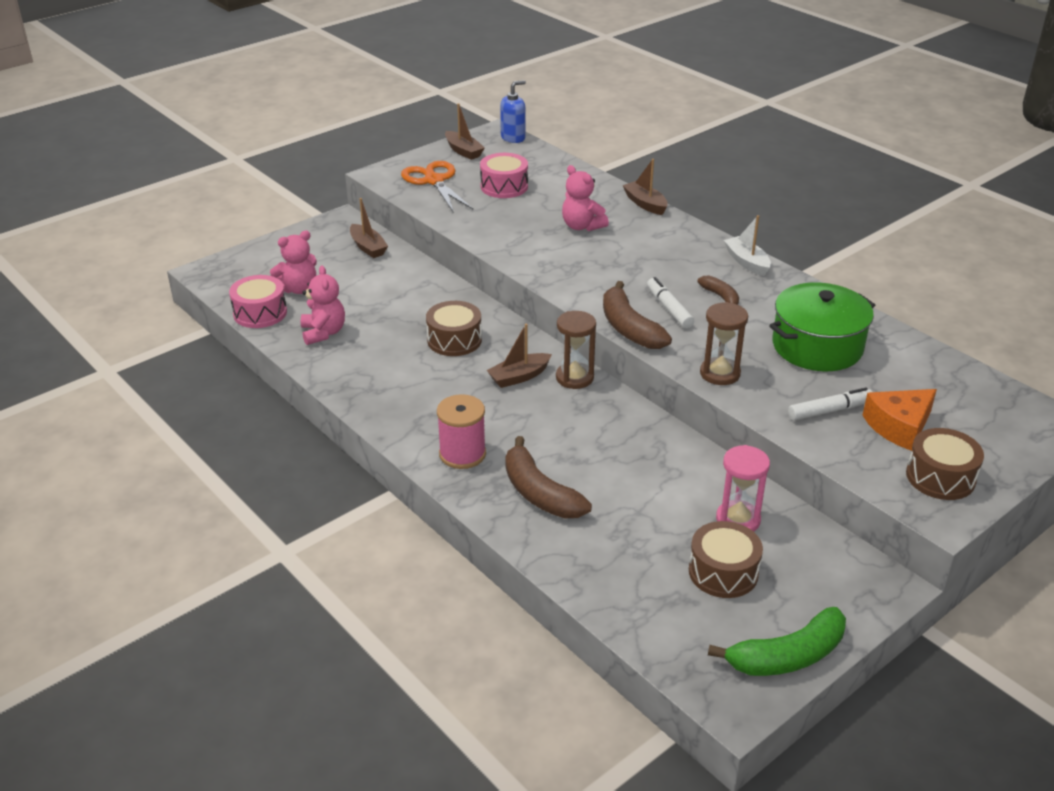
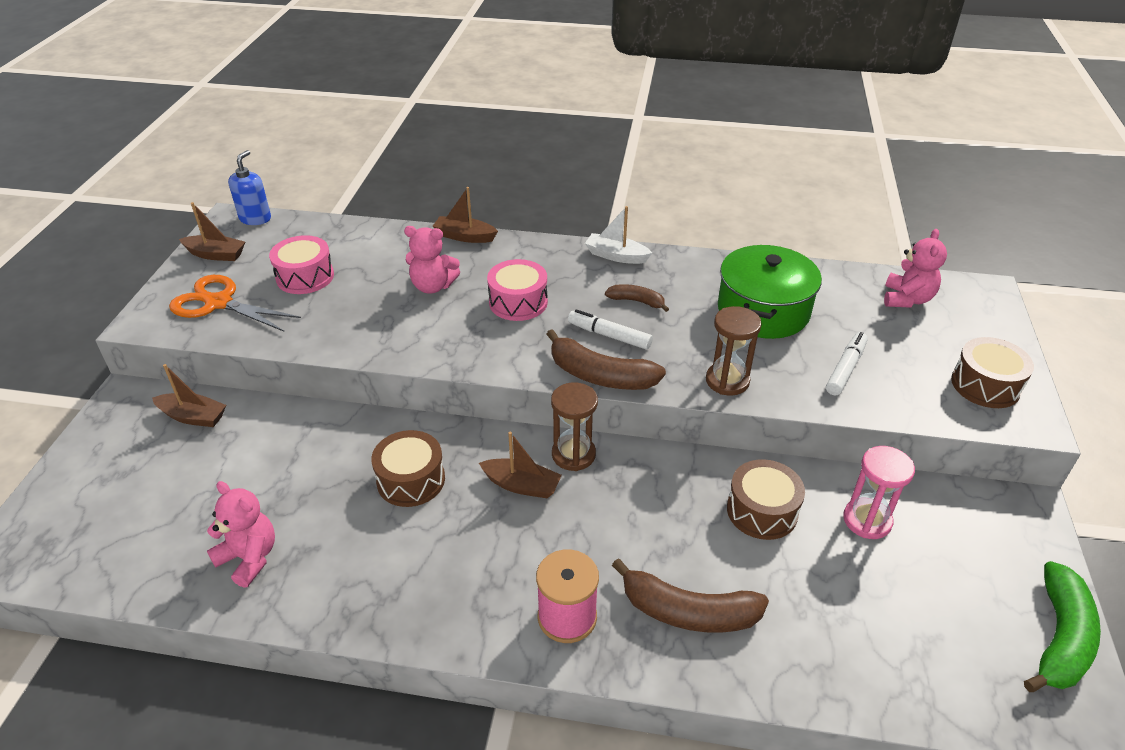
camera: 40 degrees left, 5 degrees up
pink drum [229,275,287,328] -> pink drum moved to [487,259,548,321]
pink teddy bear [270,230,317,294] -> pink teddy bear moved to [884,229,947,308]
brown boat [487,323,552,388] -> brown boat turned 90 degrees counterclockwise [479,431,562,498]
brown drum [689,521,763,598] -> brown drum moved to [727,459,805,540]
orange cheese [863,389,937,451] -> none

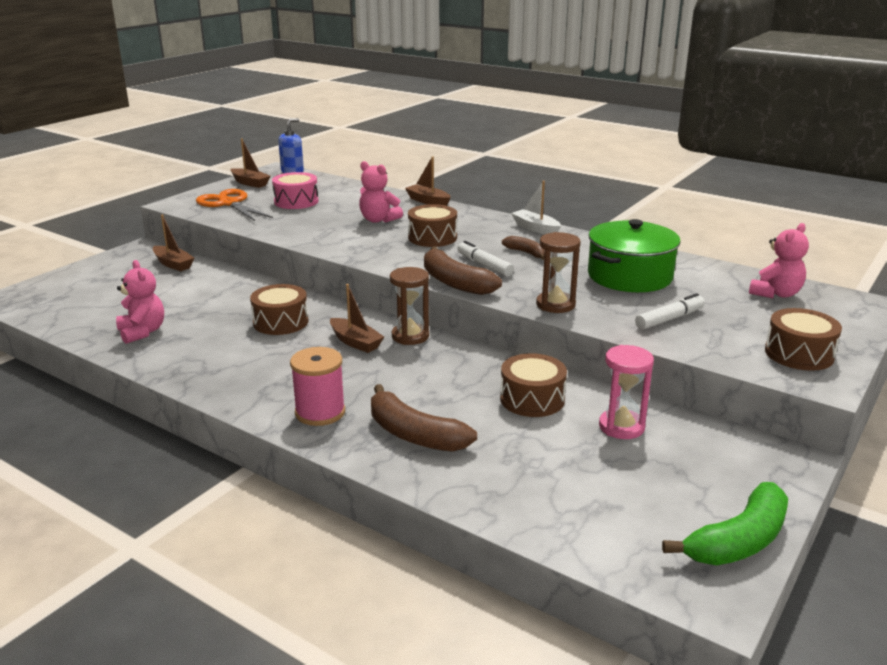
camera: 25 degrees right, 15 degrees down
pink drum [487,259,548,321] -> brown drum [408,204,457,247]

